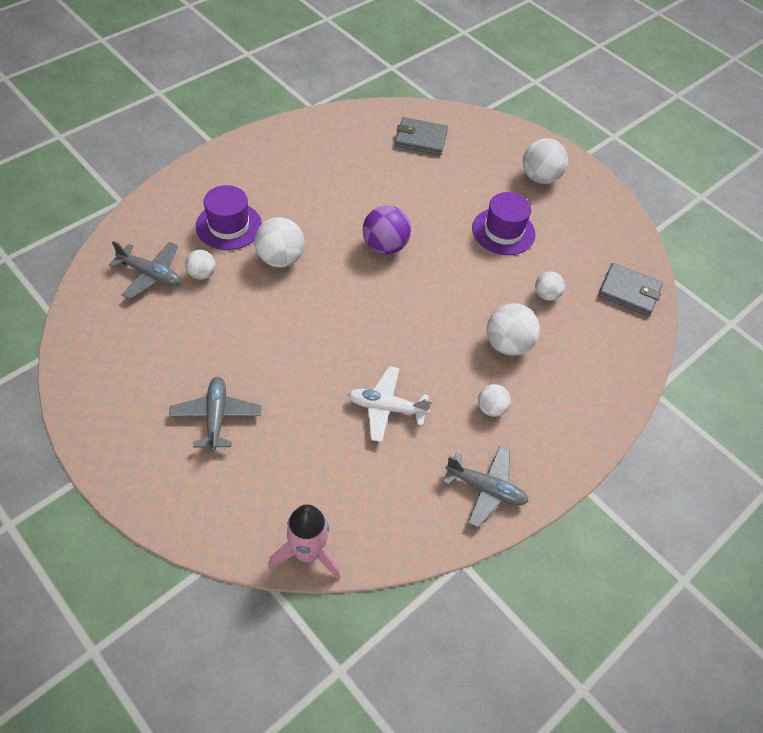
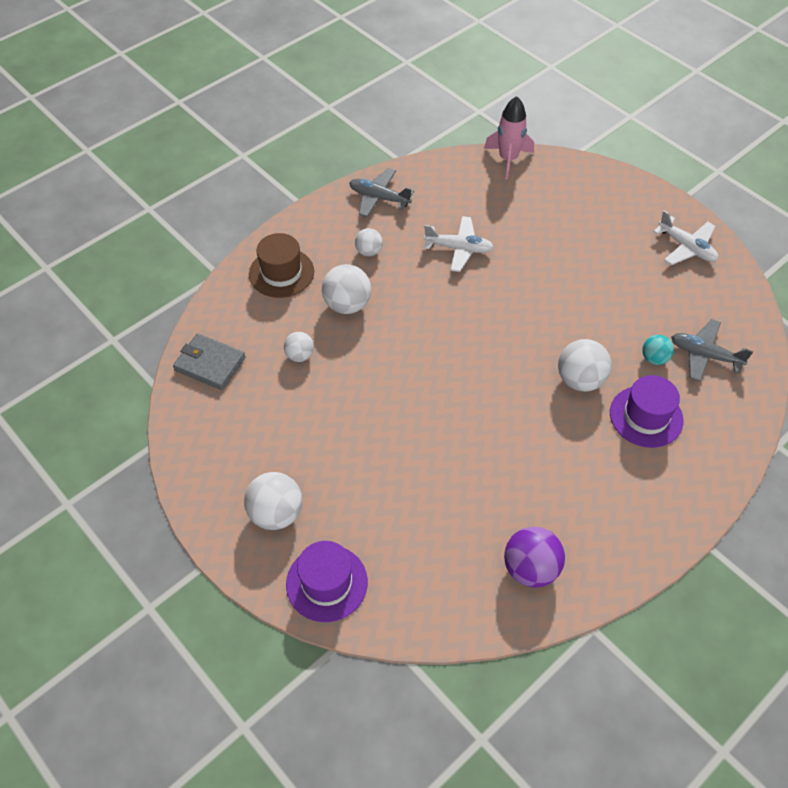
camera: 175 degrees left, 0 degrees up
grey plane [169,377,261,452] -> none
white ball [185,250,216,280] -> turquoise ball [642,335,674,365]
purple ball [363,205,411,255] -> purple ball moved to [504,527,565,588]
grey wallet [395,117,448,155] -> none
purple hat [472,192,536,255] -> purple hat moved to [286,541,368,622]
none -> brown hat [249,233,314,298]
none -> white plane [653,210,718,265]

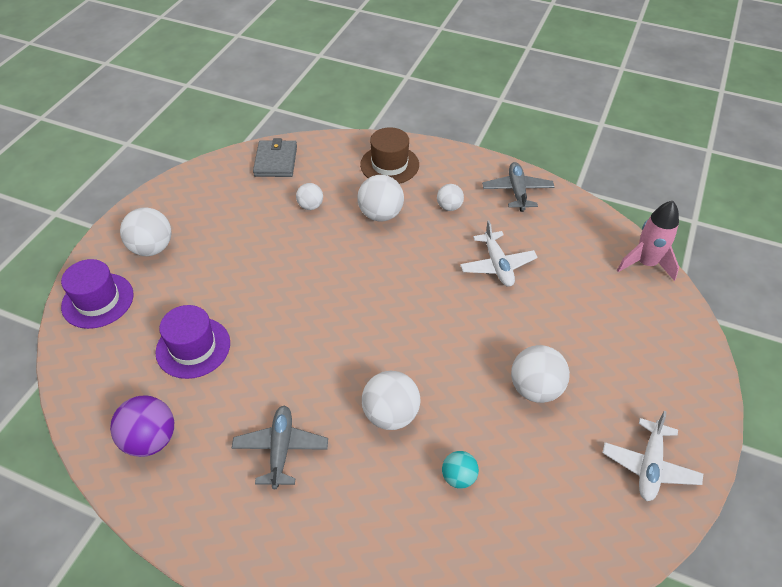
camera: 65 degrees right, 5 degrees down
purple hat [610,375,684,448] -> purple hat moved to [155,305,230,379]
grey plane [671,319,753,382] -> grey plane moved to [232,406,328,489]
none -> white ball [511,345,570,403]

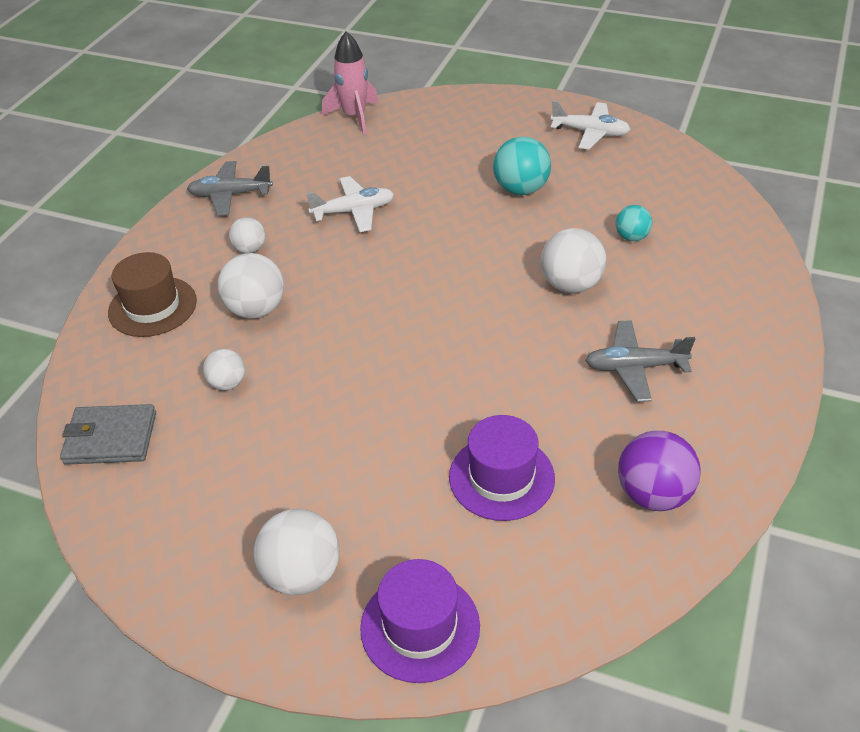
camera: 90 degrees left, 5 degrees down
white ball [511,345,570,403] -> turquoise ball [493,137,551,195]

